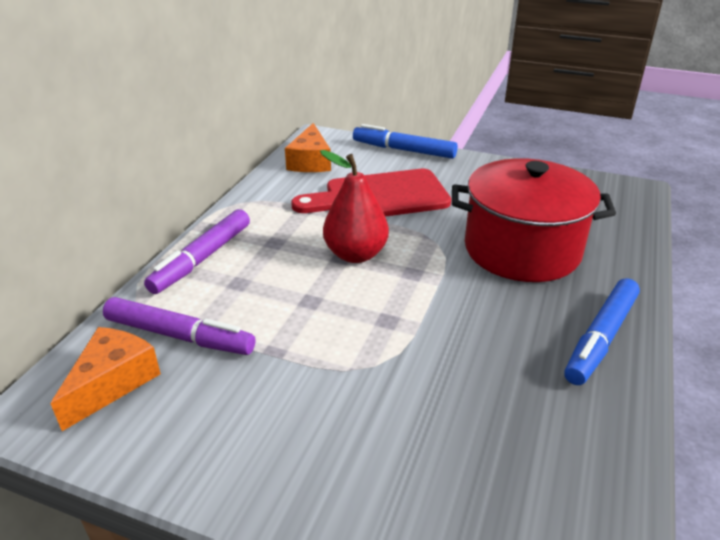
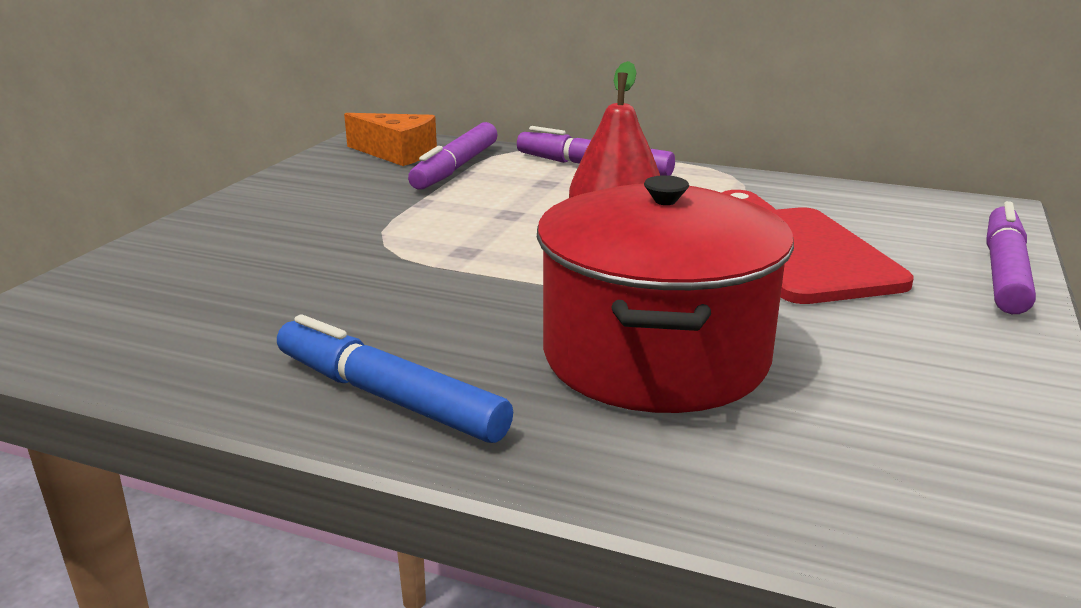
camera: 90 degrees right, 10 degrees down
orange cheese [285,123,331,172] -> none
blue marker [353,124,458,159] -> purple marker [987,201,1036,314]

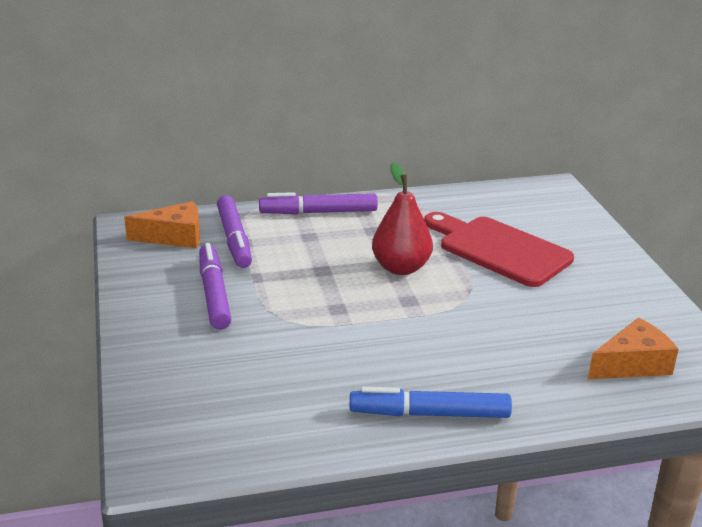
camera: 35 degrees left, 5 degrees up
red pot [537,175,794,413] -> none
purple marker [987,201,1036,314] -> purple marker moved to [199,243,231,330]
none -> orange cheese [588,318,679,379]

